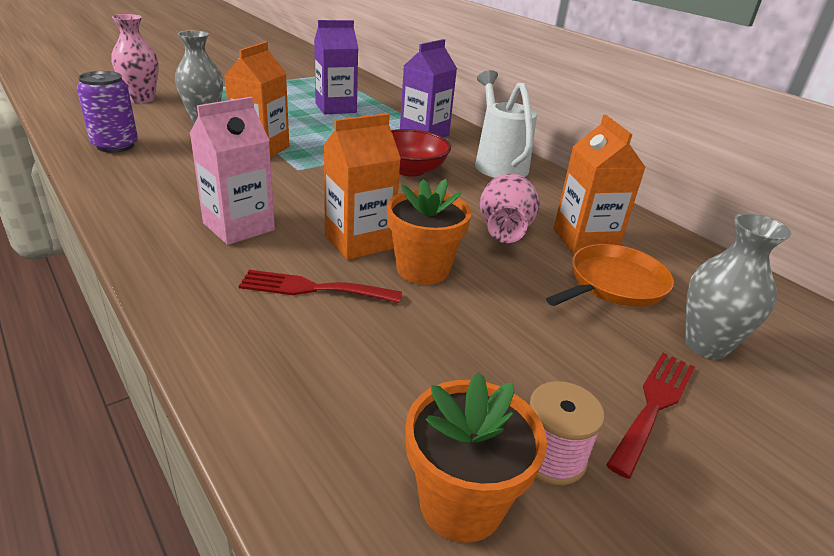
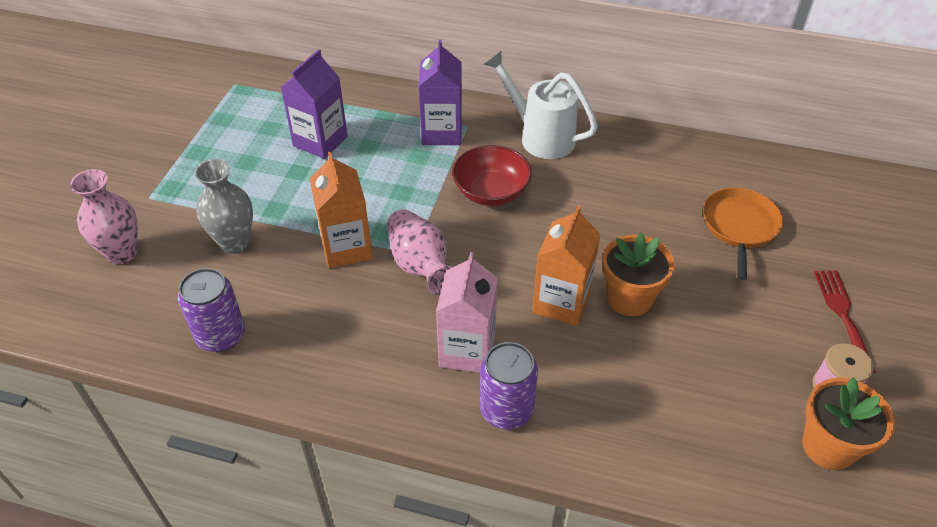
camera: 35 degrees left, 15 degrees up
red fork [239,270,402,303] -> none
pink vase [480,173,540,243] -> pink vase moved to [387,209,453,295]
orange carton [554,115,646,254] -> none
grey vase [685,213,791,359] -> none
none -> purple can [480,342,538,430]

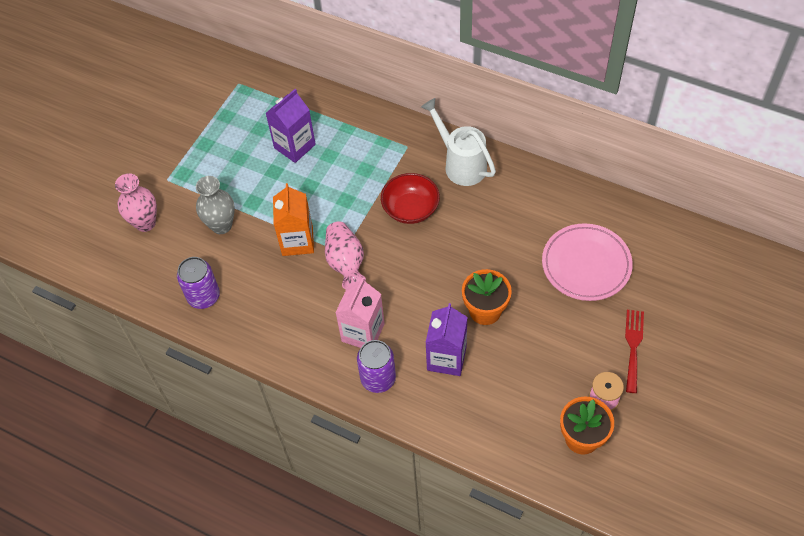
camera: 15 degrees right, 10 degrees up
purple carton [418,39,462,145] -> purple carton moved to [425,303,468,376]
orange carton [532,205,601,326] -> none
orange pan [703,188,783,280] -> pink plate [542,223,633,301]

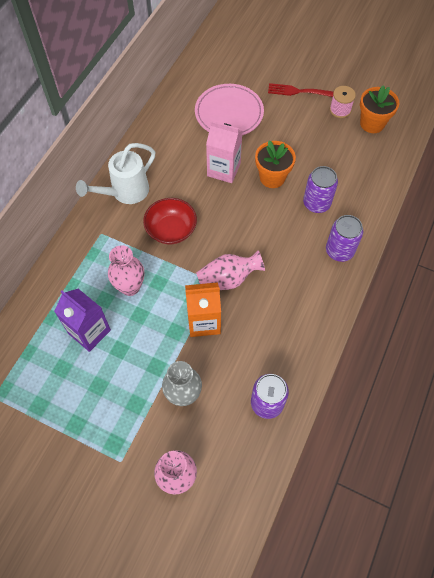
camera: 95 degrees left, 5 degrees up
pink carton [335,277,385,348] -> pink carton moved to [206,121,242,183]
purple carton [425,303,468,376] -> purple can [303,166,338,213]
none -> pink vase [108,245,144,296]

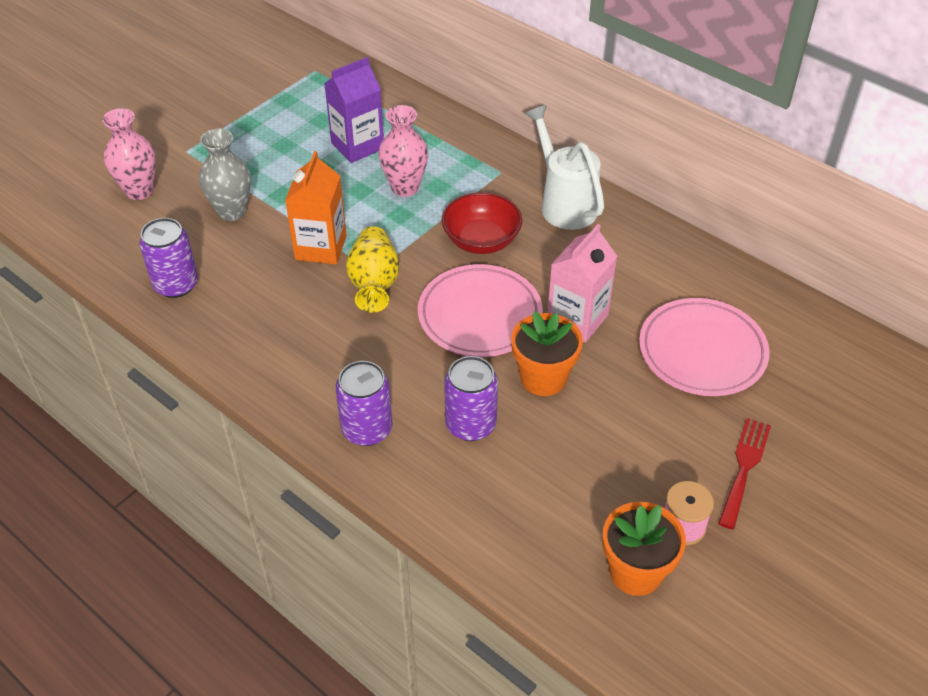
camera: 105 degrees right, 15 degrees down
pink vase [196,251,265,290] -> yellow vase [346,226,400,313]
none -> pink plate [418,264,543,357]

